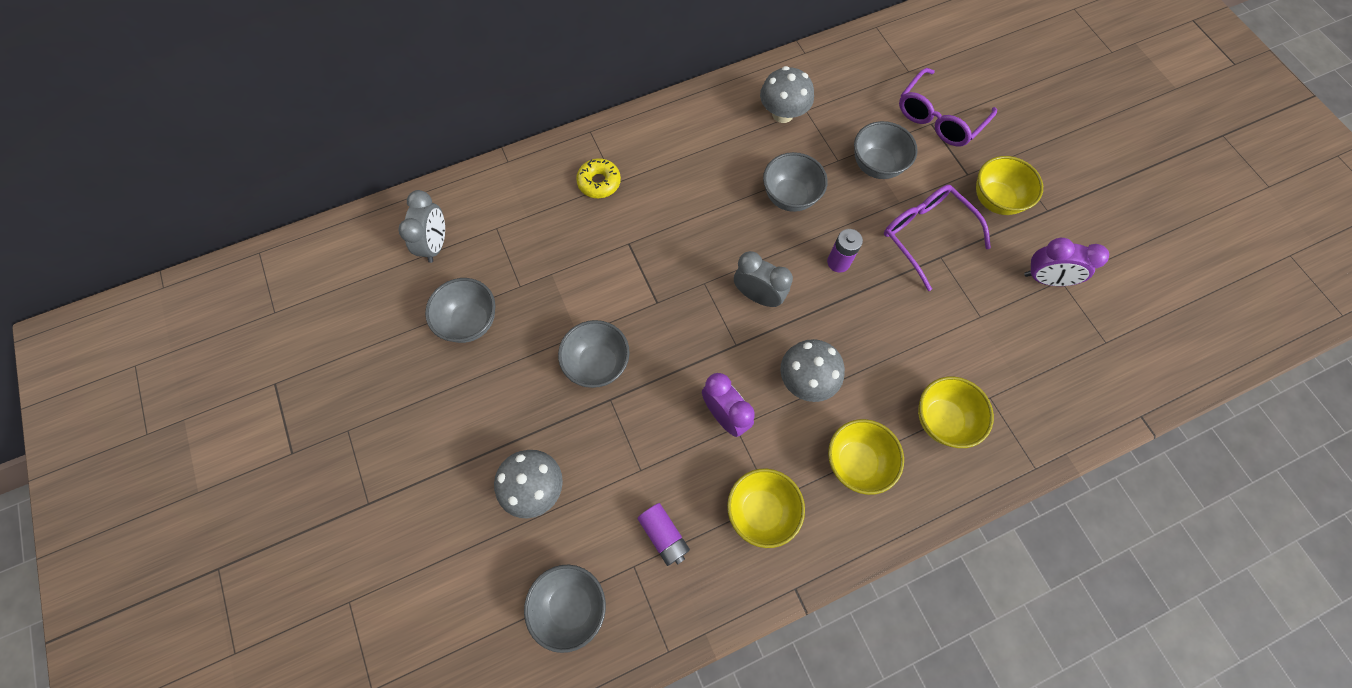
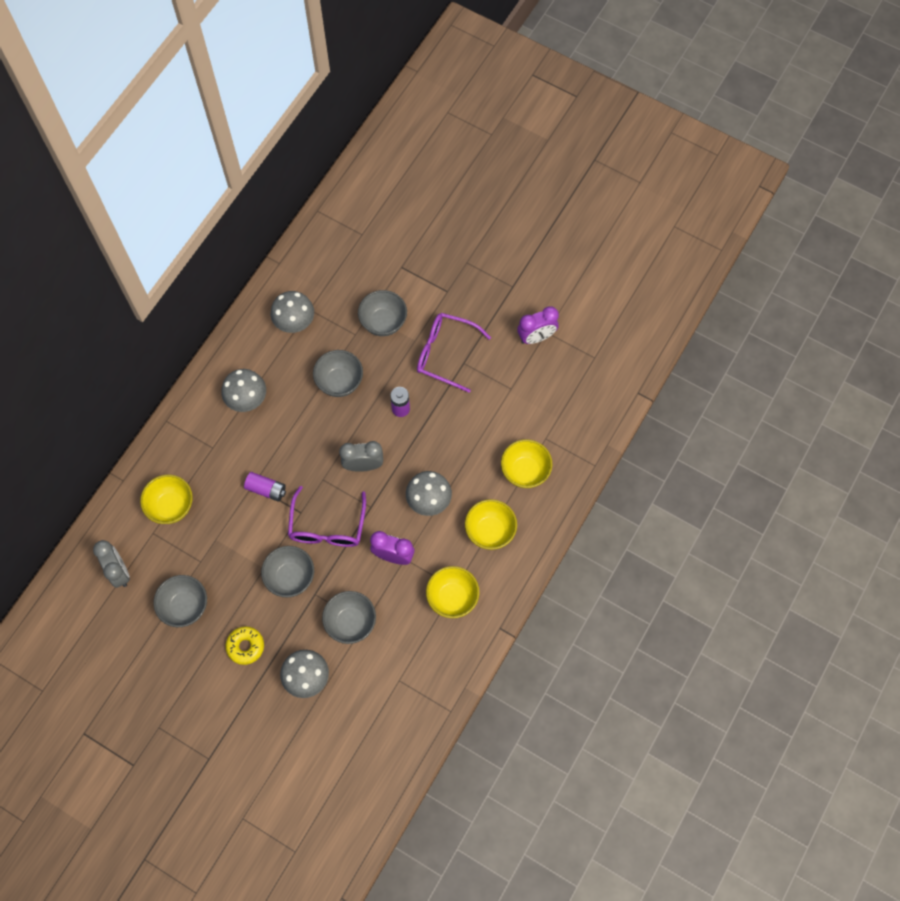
camera: 35 degrees left, 0 degrees up
grey bowl [524,565,606,653] -> grey bowl moved to [322,591,376,644]
yellow donut [576,158,621,198] -> yellow donut moved to [226,626,264,665]
purple battery [637,503,690,566] -> purple battery moved to [244,472,286,502]
purple glasses [899,68,997,146] -> purple glasses moved to [288,486,366,547]
yellow bowl [976,156,1043,215] -> yellow bowl moved to [140,475,193,524]
none -> grey mushroom [221,369,266,412]

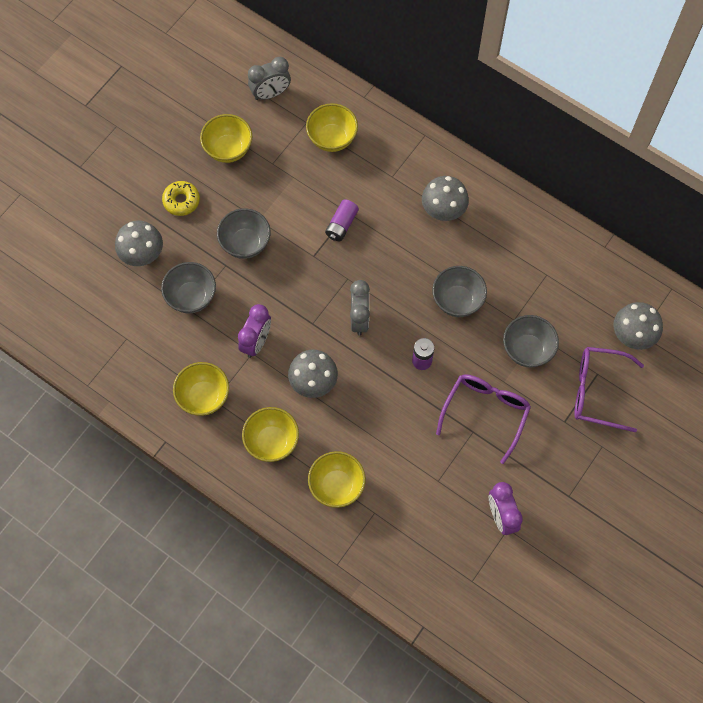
camera: 95 degrees right, 0 degrees up
grey bowl [153,575,207,627] -> yellow bowl [200,114,252,163]
grey mushroom [271,291,314,333] -> grey mushroom moved to [614,302,663,350]
purple glasses [288,486,366,547] -> purple glasses moved to [574,347,644,432]

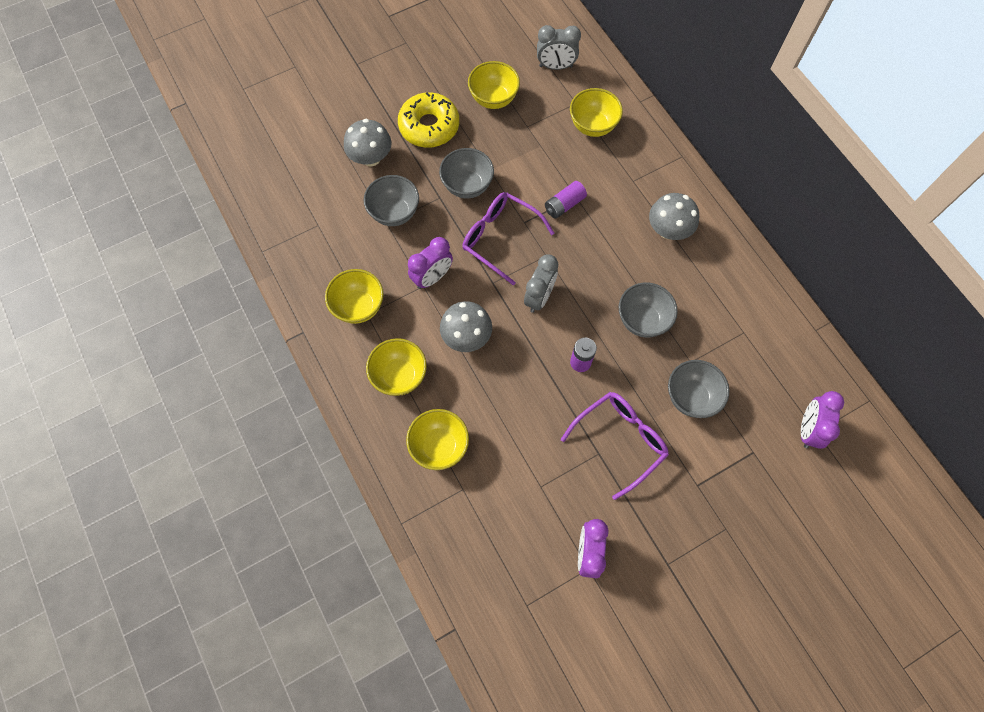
camera: 25 degrees right, 0 degrees up
yellow donut [162,181,200,216] -> yellow donut [398,92,459,148], size x1.66
purple glasses [574,347,644,432] -> purple glasses moved to [462,192,554,286]
grey mushroom [614,302,663,350] -> purple clock [801,391,844,449]

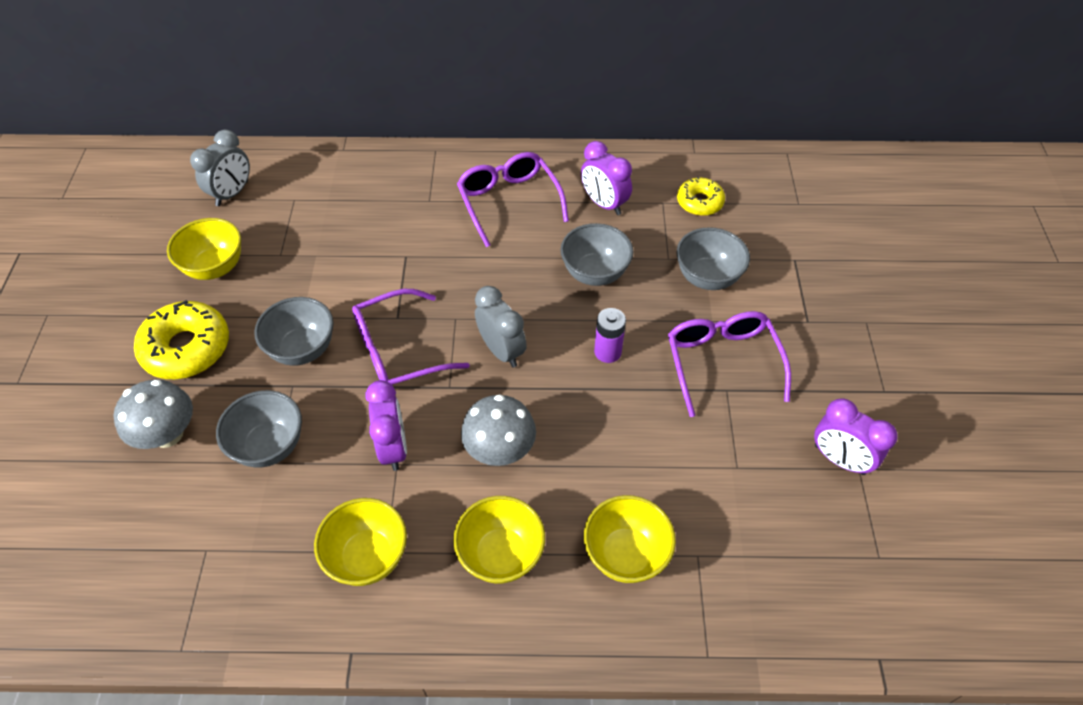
camera: 60 degrees left, 15 degrees down
purple battery [545,181,587,219] -> none
yellow bowl [570,88,623,137] -> none
grey mushroom [649,193,699,240] -> purple glasses [457,152,569,247]
purple clock [801,391,844,449] -> purple clock moved to [581,141,632,215]
none -> yellow donut [677,176,725,216]

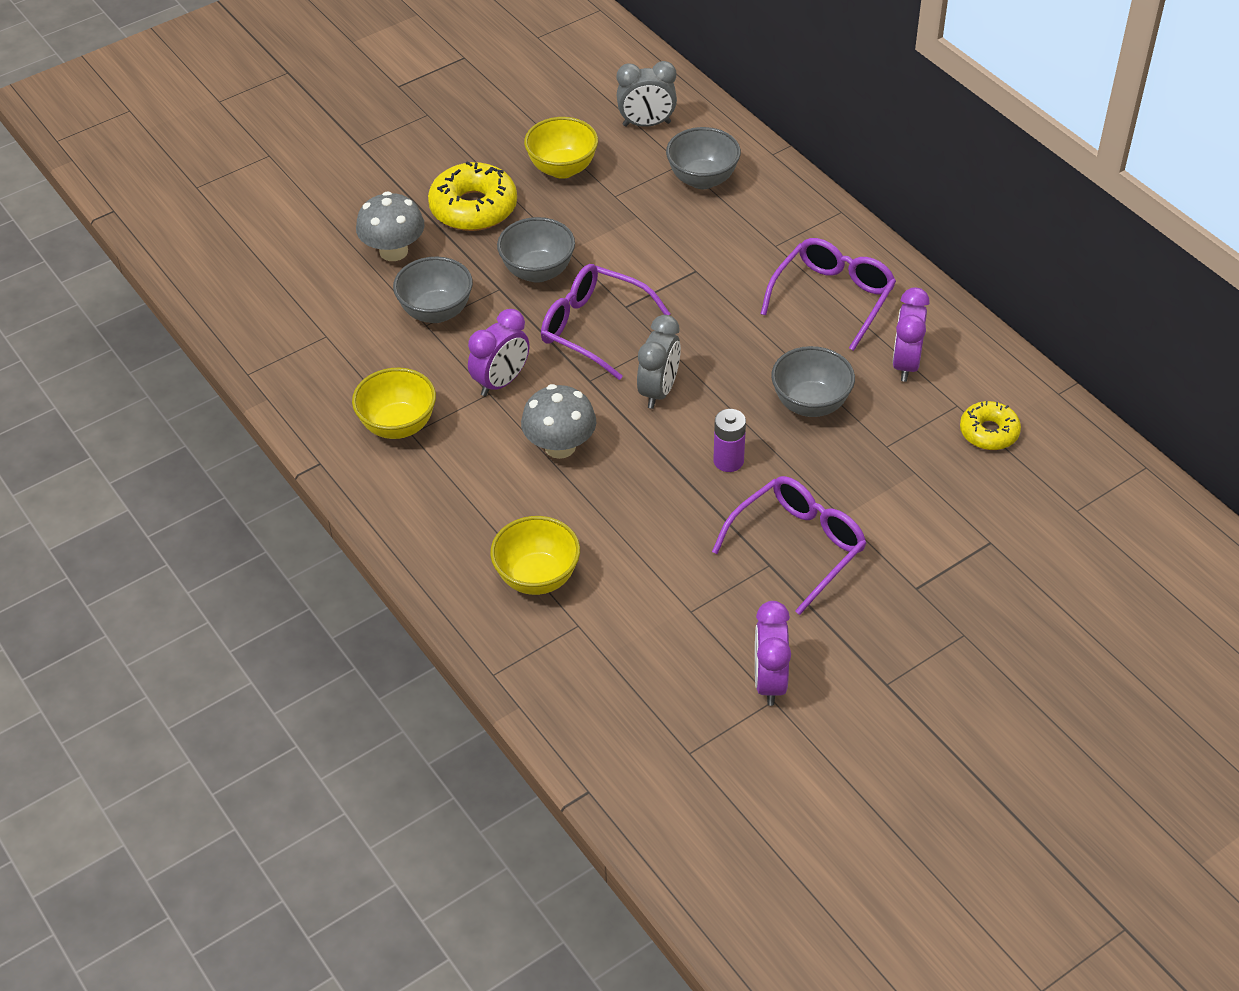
camera: 55 degrees right, 5 degrees down
yellow bowl [453,496,545,583] -> none
grey bowl [677,227,750,290] -> grey bowl moved to [666,127,741,189]

